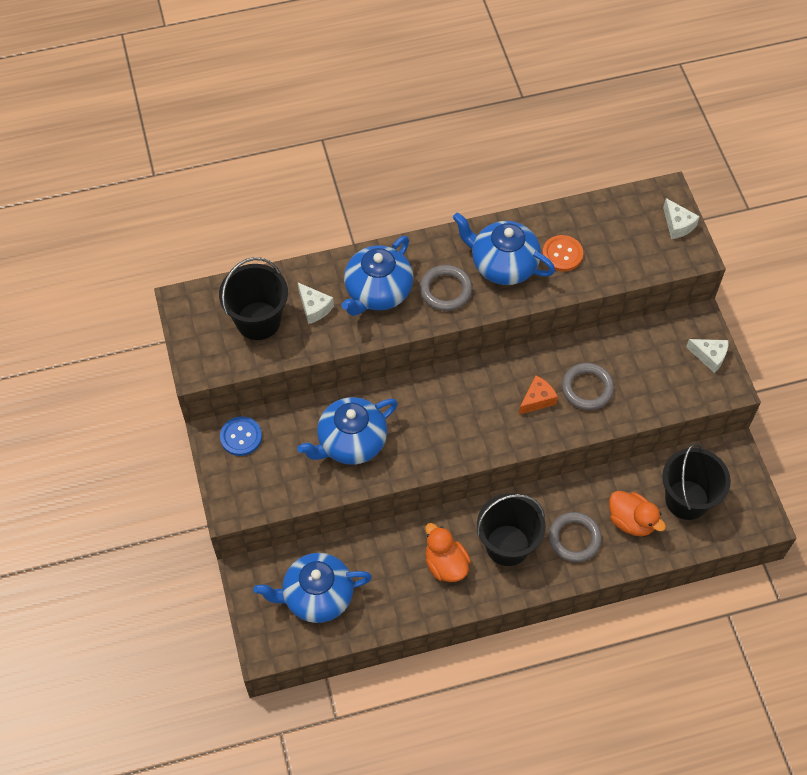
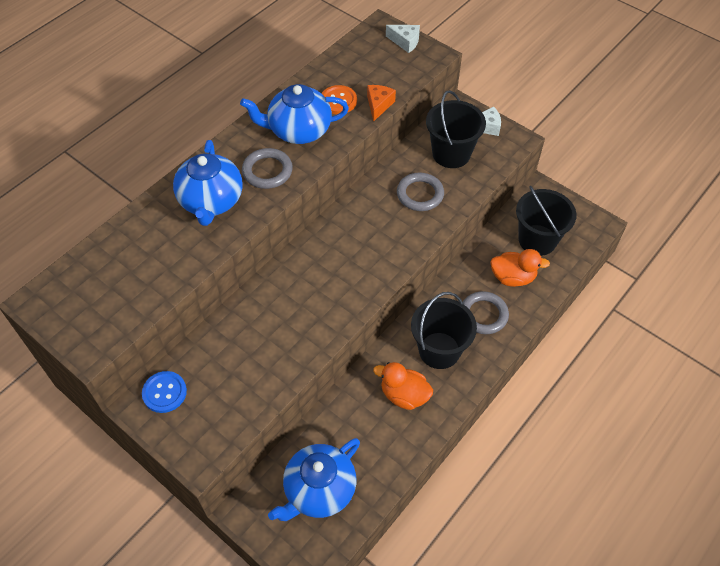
camera: 35 degrees left, 5 degrees down
black bucket [219,257,288,340] -> black bucket moved to [426,90,486,168]
blue teapot [297,397,398,465] -> none
white cheese [298,283,334,324] -> none
orange cheese [519,375,558,414] -> orange cheese moved to [367,85,396,122]

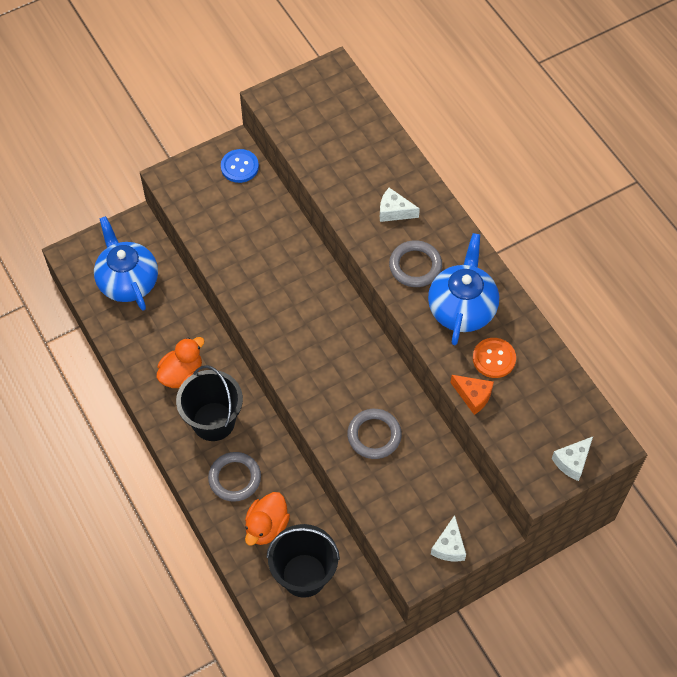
camera: 110 degrees right, 5 degrees up
blue teapot [173,140,243,226] -> white cheese [380,188,420,222]
black bucket [426,90,486,168] -> none

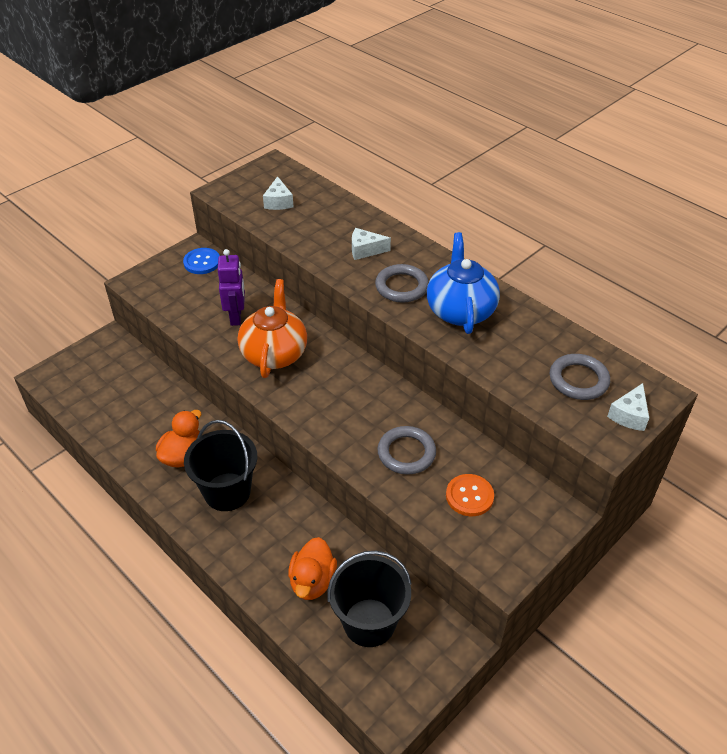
camera: 15 degrees left, 15 degrees down
blue teapot [94,216,158,311] -> none
grey ring [208,452,261,502] -> grey ring moved to [550,354,610,400]
white cheese [431,515,466,562] -> white cheese moved to [263,176,294,210]
orange cheese [450,375,494,415] -> none
orange button [473,338,516,378] -> orange button moved to [446,474,494,516]
none -> purple robot [218,249,245,326]
none -> orange teapot [238,279,307,378]

